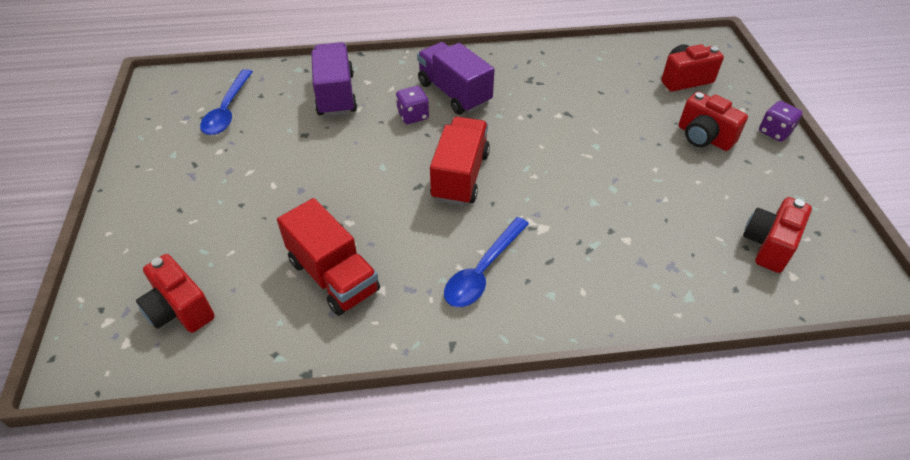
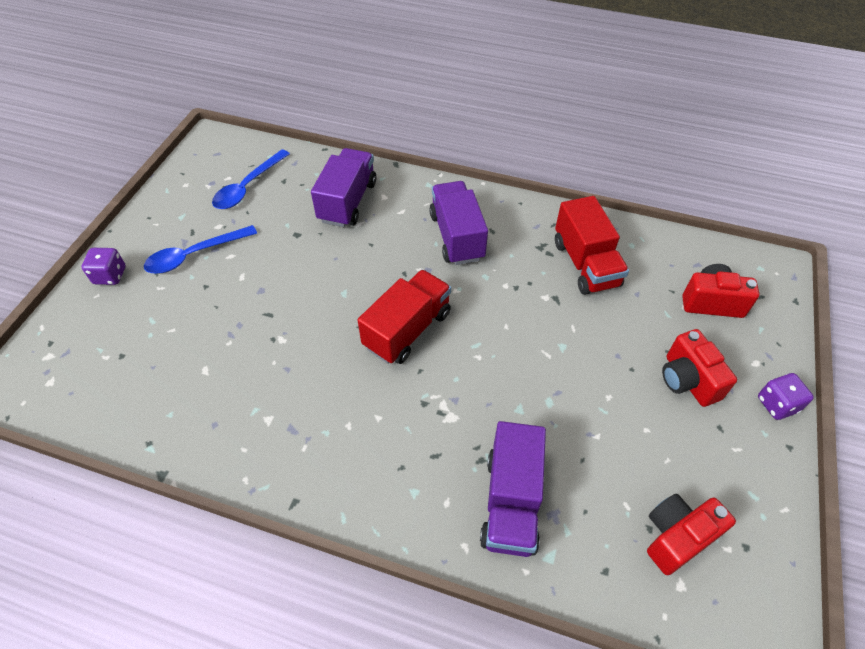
camera: 25 degrees right, 5 degrees up
red camera [136,254,215,333] -> none
red truck [277,198,380,316] -> red truck moved to [555,196,629,295]
purple dice [396,86,429,124] -> purple dice moved to [82,248,126,285]
blue spoon [444,217,529,307] -> blue spoon moved to [144,225,257,274]
none -> purple truck [480,421,546,557]

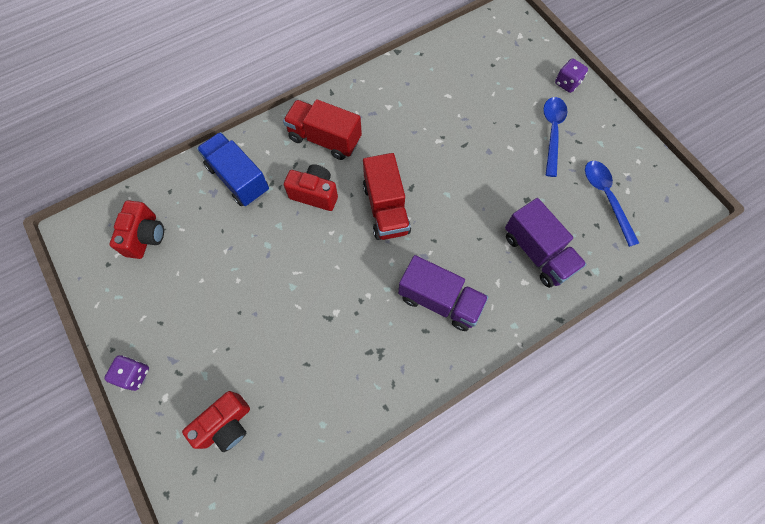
camera: 130 degrees right, 15 degrees up
purple truck [480,421,546,557] -> blue truck [197,132,269,206]
red truck [555,196,629,295] -> red truck moved to [283,99,362,160]
red camera [662,329,737,407] -> red camera moved to [284,164,338,211]

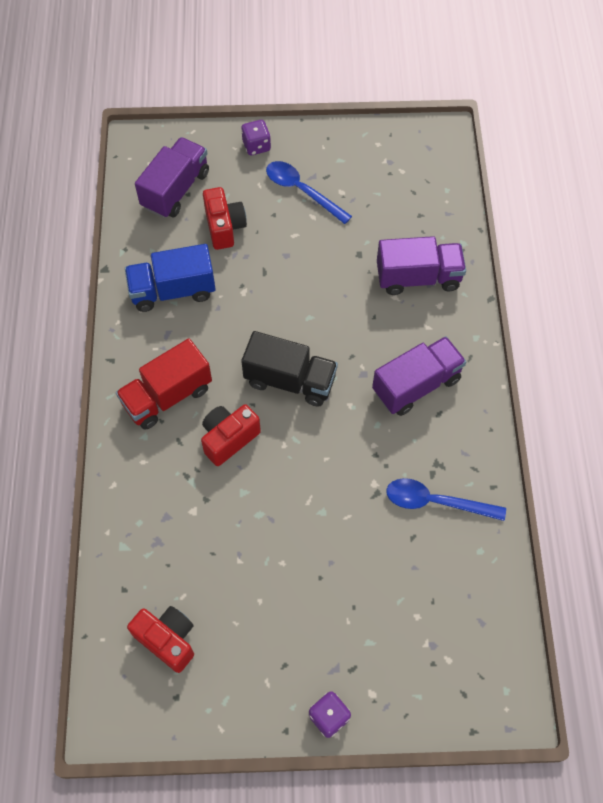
camera: 60 degrees left, 5 degrees down
red camera [182,391,250,452] -> red camera moved to [203,187,247,250]
blue truck [197,132,269,206] -> blue truck moved to [125,244,216,312]
red truck [363,153,411,240] -> black truck [241,331,338,407]
blue spoon [585,161,639,247] -> blue spoon moved to [386,478,506,521]
none -> purple truck [135,137,209,218]

